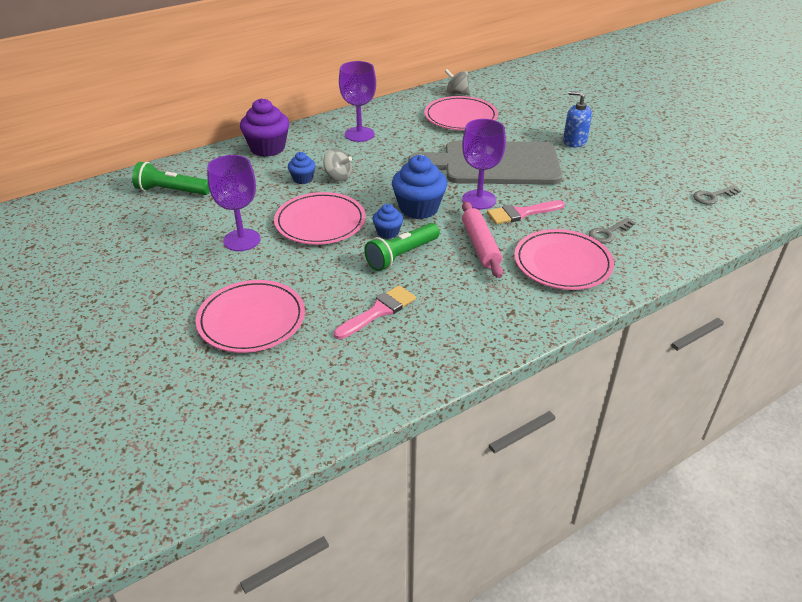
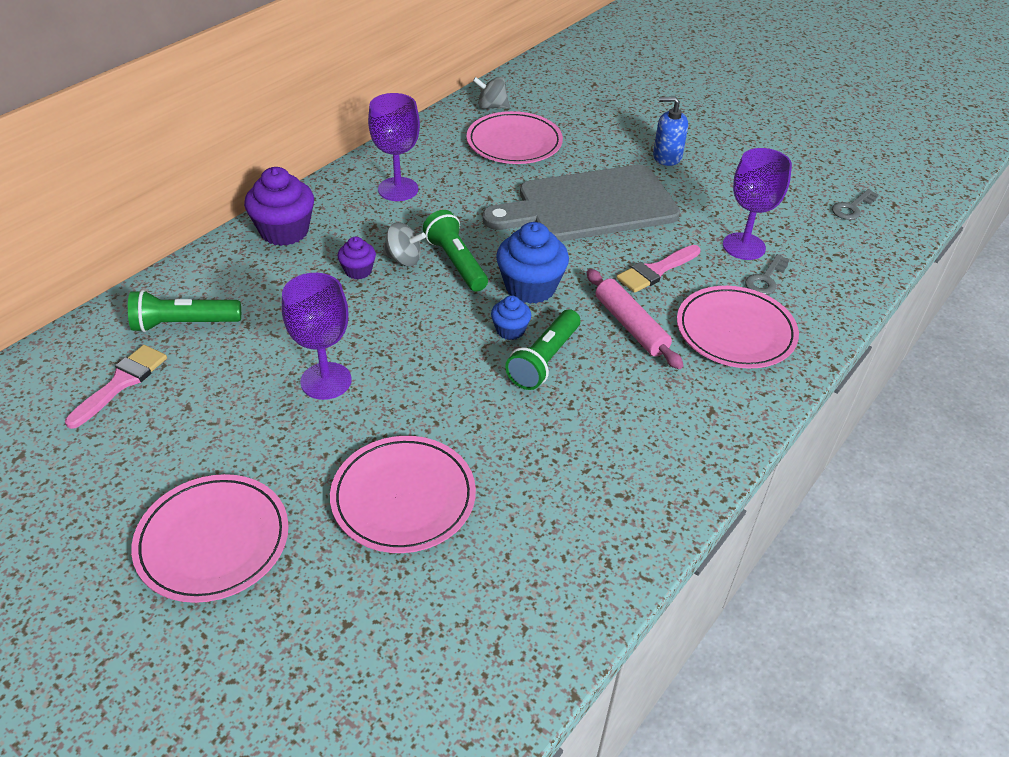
camera: 20 degrees left, 5 degrees up
pink plate [274,192,366,245] -> pink plate moved to [131,474,289,603]
blue cupcake [288,152,316,184] -> purple cupcake [338,237,376,279]
pink brush [334,285,416,339] -> pink brush moved to [65,345,167,429]
purple goblet [462,119,506,209] -> purple goblet moved to [723,148,792,260]
none -> green flashlight [423,210,488,292]

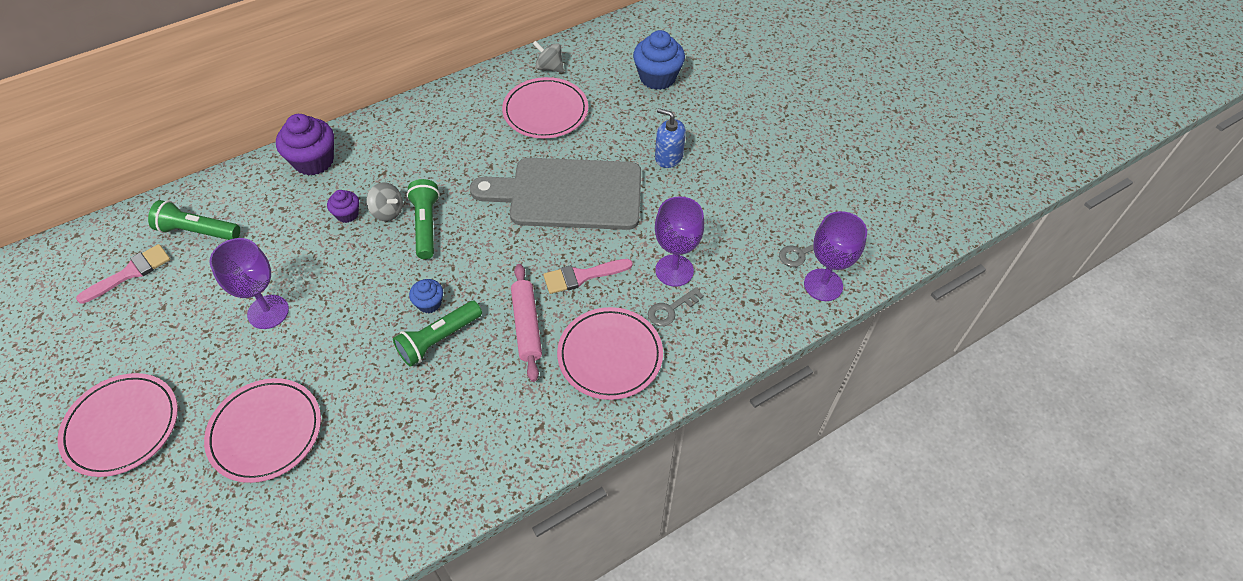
camera: 20 degrees right, 10 degrees up
purple goblet [368,93,420,201] -> purple goblet moved to [804,211,867,301]
blue cupcake [496,222,569,304] -> blue cupcake moved to [633,30,685,90]

